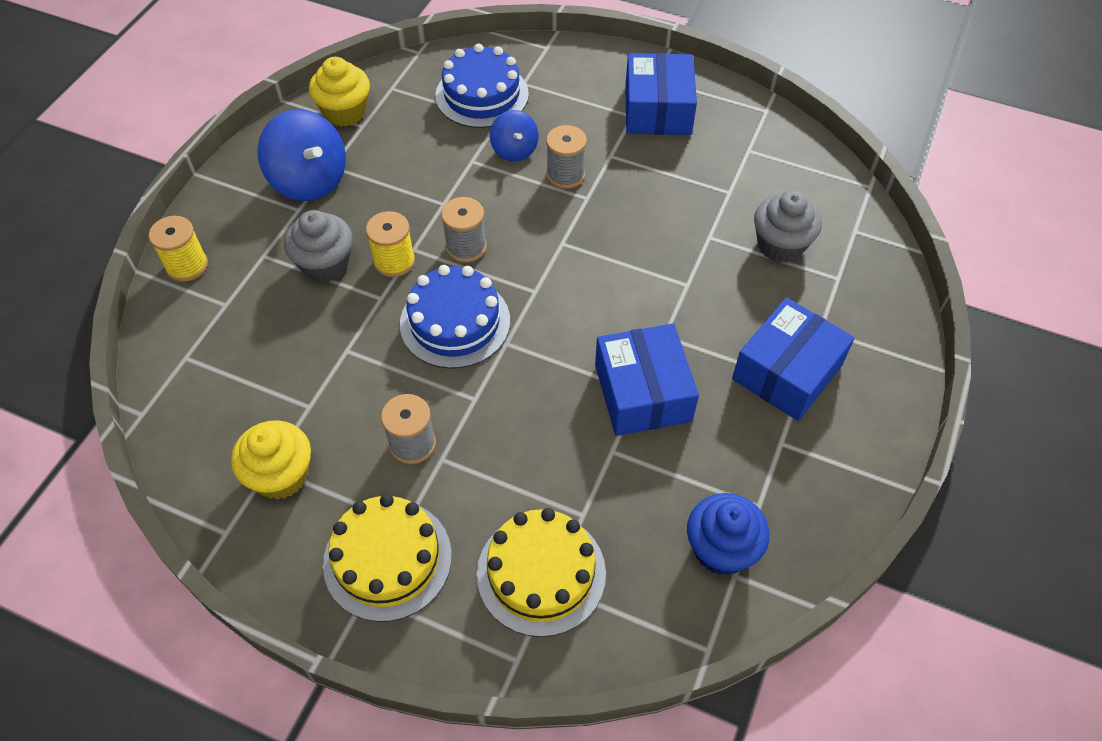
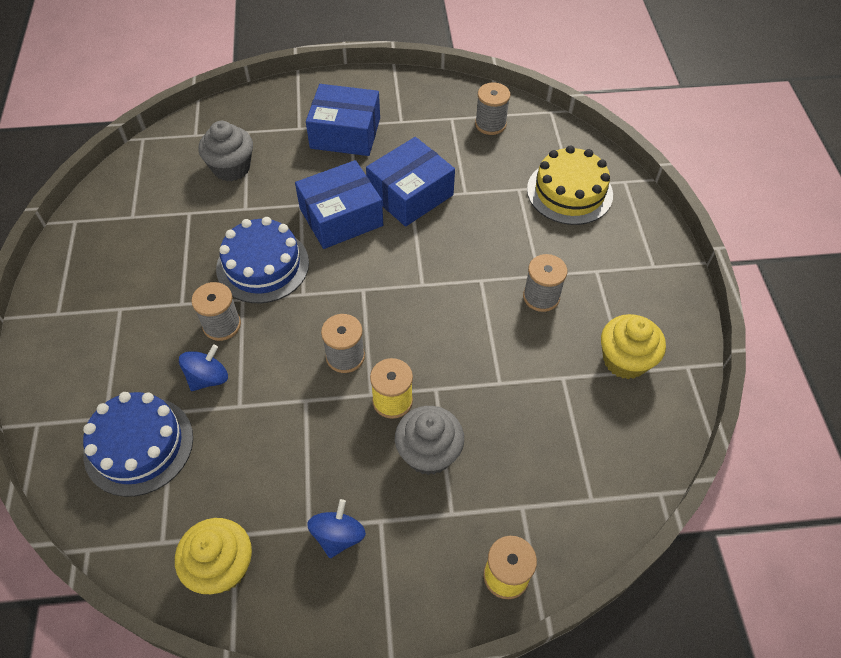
camera: 120 degrees left, 0 degrees up
blue spinning top [258,109,346,201] -> blue spinning top [307,499,366,558], size x0.58
yellow cake [323,494,452,622] -> none
blue cake [400,265,510,369] -> blue cake moved to [216,217,309,303]
blue box [625,53,697,135] -> blue box moved to [295,160,383,249]
blue cupcake [687,493,769,575] -> grey spool [475,82,510,135]

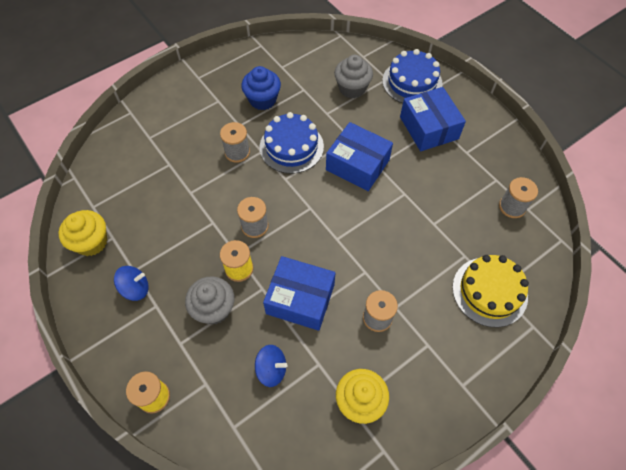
camera: 60 degrees right, 5 degrees up
blue cake [83,392,193,497] -> blue cake moved to [382,49,443,103]
blue spinning top [179,344,228,391] -> blue spinning top moved to [255,345,288,387]
blue box [366,137,455,227] -> blue box moved to [263,256,336,331]
none -> blue cupcake [242,66,281,110]

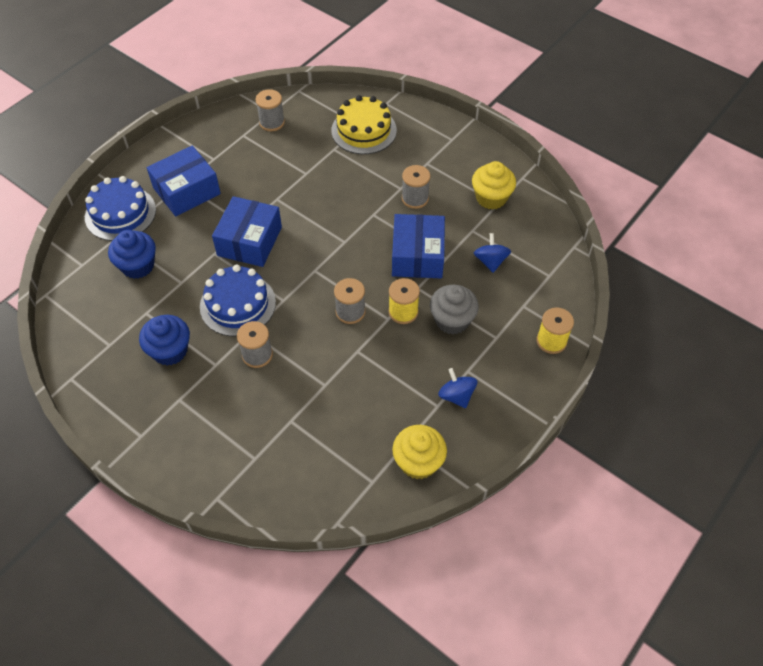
camera: 105 degrees left, 5 degrees down
grey cupcake [334,55,373,98] -> blue cupcake [108,230,156,279]

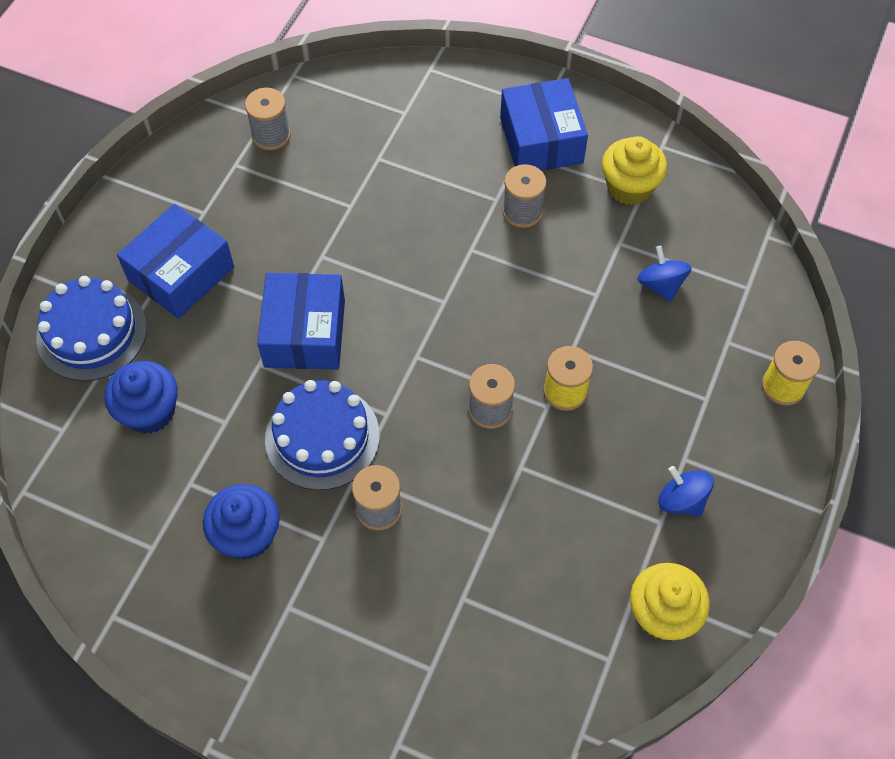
camera: 15 degrees left, 5 degrees up
yellow cake [331,95,397,154] -> none
blue box [392,214,445,278] -> blue box moved to [500,78,588,171]
grey cupcake [430,285,479,335] -> none

